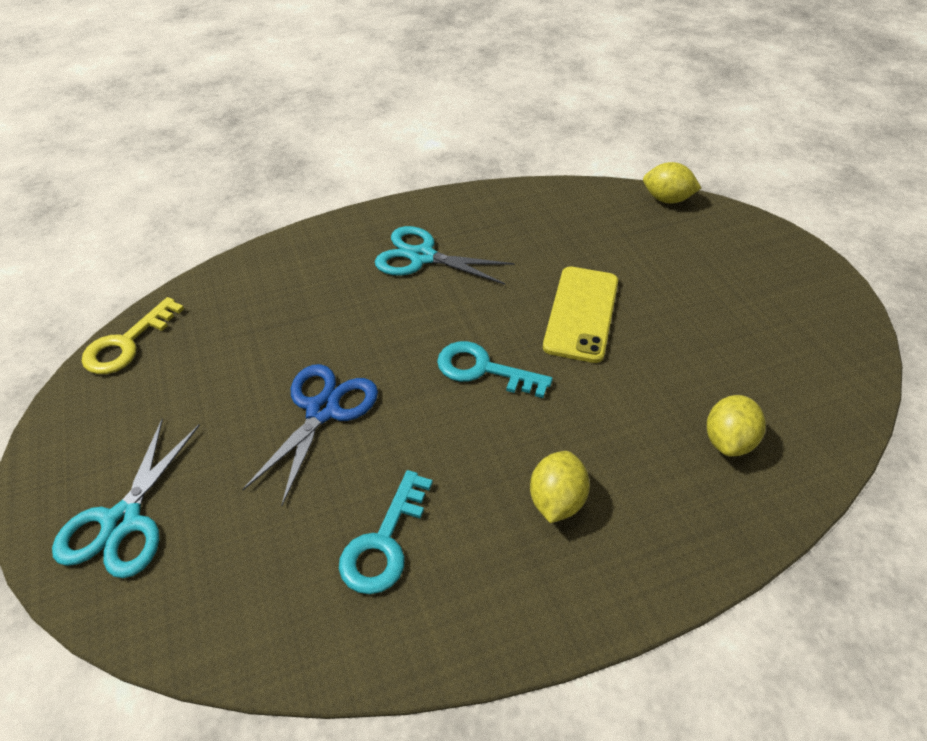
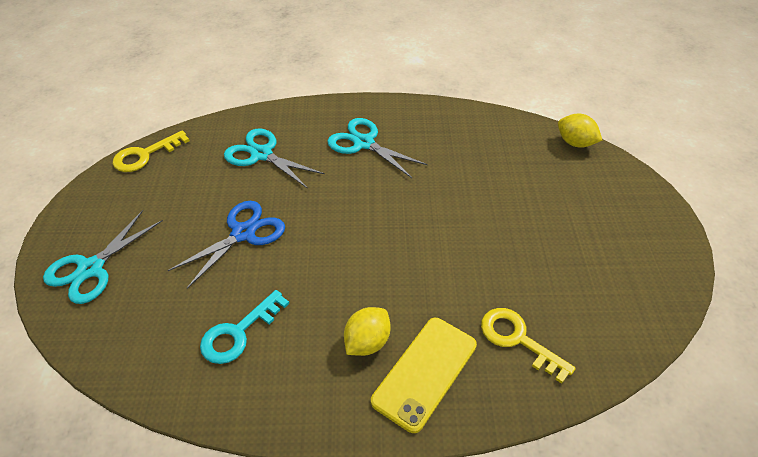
camera: 20 degrees right, 0 degrees up
turquoise key [437,341,553,398] -> none
yellow phone [543,267,618,363] -> yellow phone moved to [371,318,477,433]
yellow lemon [707,395,766,457] -> yellow key [481,308,576,384]
none -> turquoise scissors [224,129,325,189]

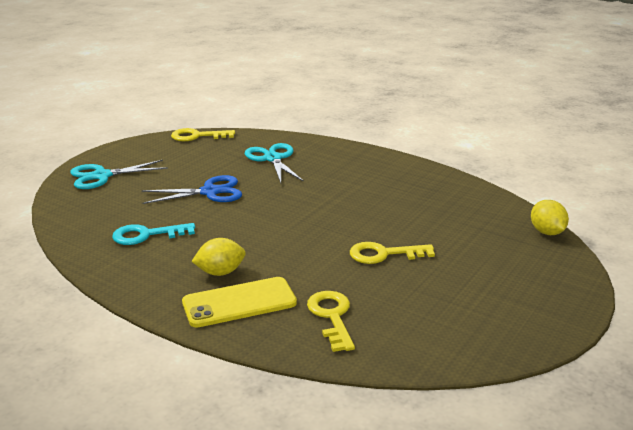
camera: 35 degrees right, 20 degrees down
turquoise scissors [327,118,428,178] -> none
none -> yellow key [350,242,435,264]

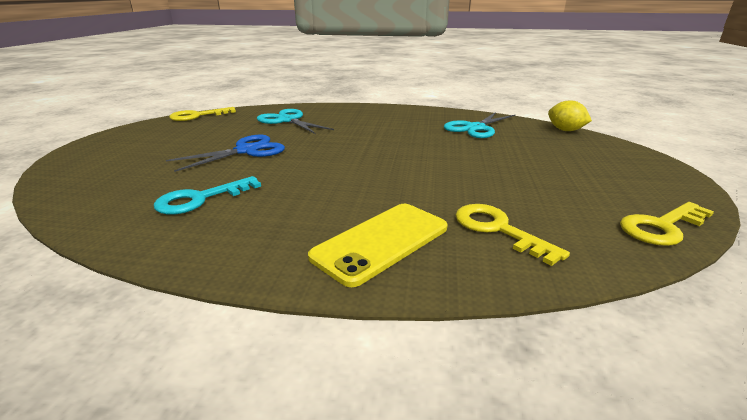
camera: 25 degrees left, 0 degrees up
turquoise scissors [70,160,168,189] -> turquoise scissors moved to [444,112,515,138]
yellow lemon [191,238,246,276] -> none
yellow key [350,242,435,264] -> yellow key moved to [620,202,714,246]

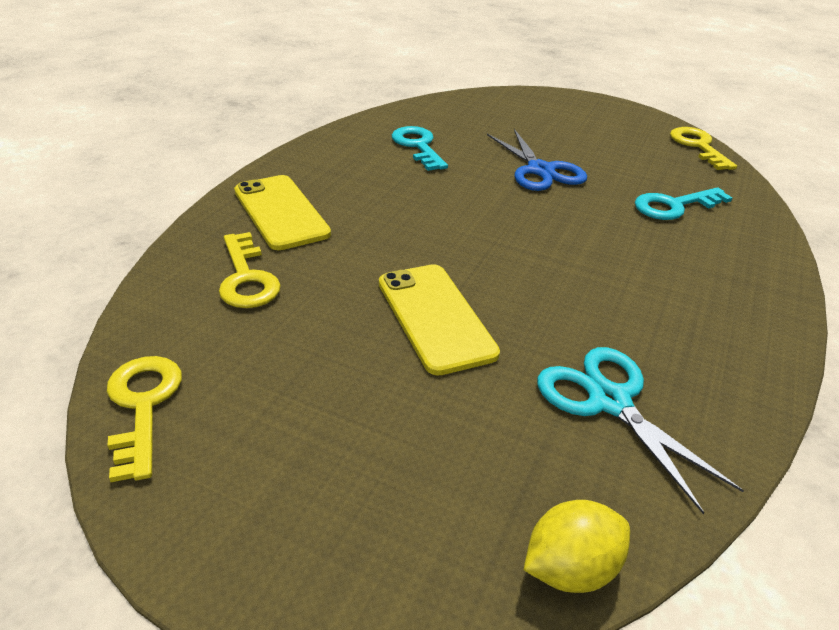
camera: 105 degrees right, 10 degrees up
turquoise scissors [257,109,334,134] -> turquoise key [635,187,732,220]
yellow key [456,204,570,266] -> yellow key turned 90 degrees clockwise [219,232,281,308]
none -> yellow phone [379,264,500,376]

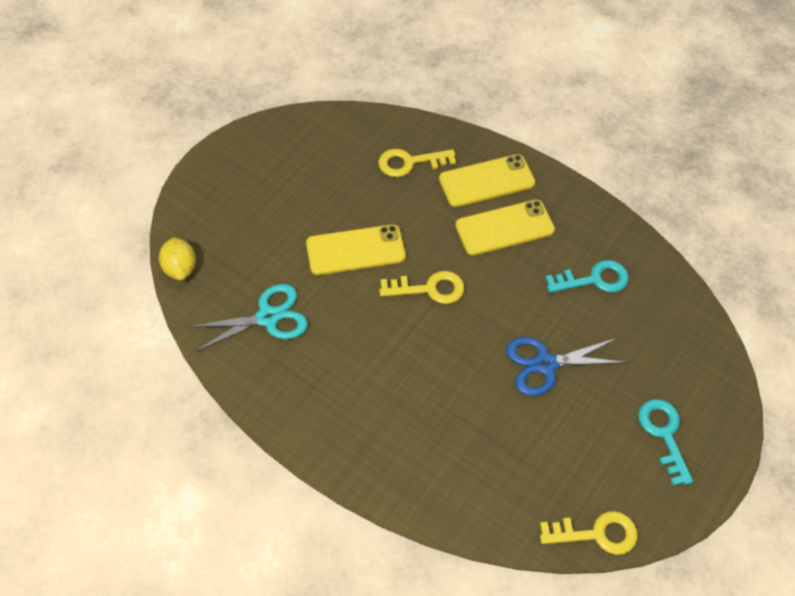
camera: 100 degrees right, 20 degrees up
yellow key [107,356,182,482] -> yellow key moved to [379,271,464,304]
turquoise key [635,187,732,220] -> turquoise key moved to [638,399,693,486]
none -> yellow phone [455,199,555,256]

